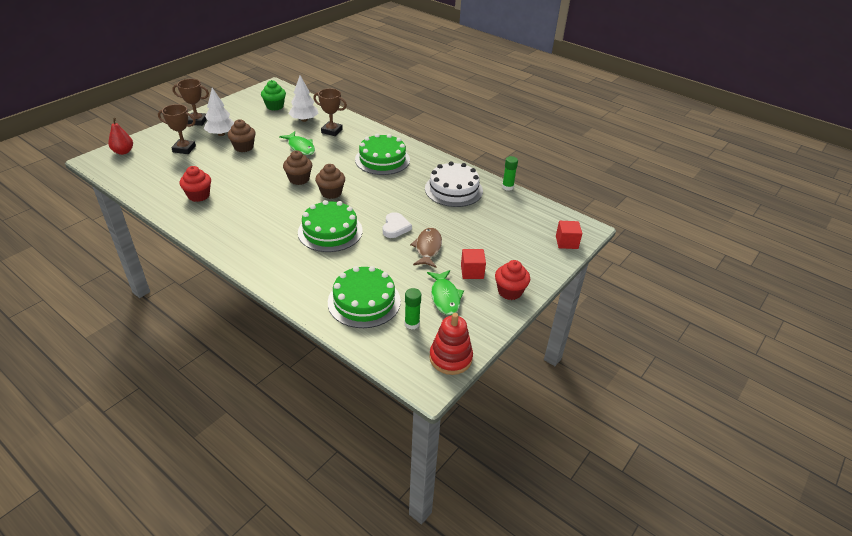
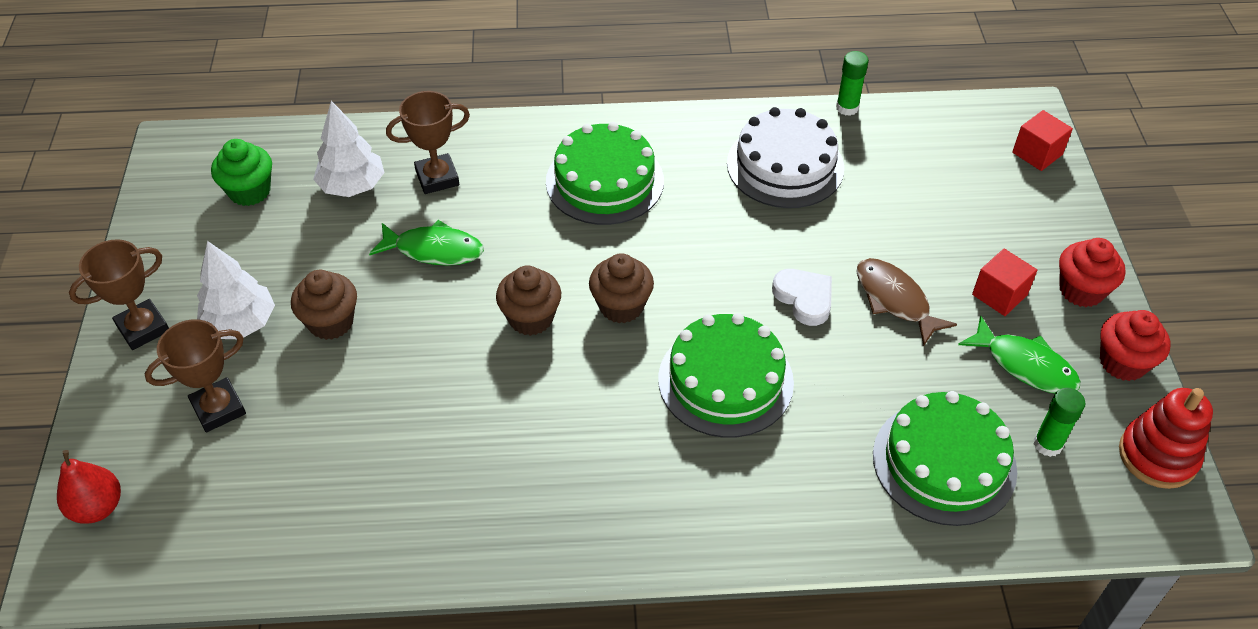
camera: 40 degrees left, 10 degrees up
red cupcake [180,166,211,202] -> red cupcake moved to [1100,310,1170,381]

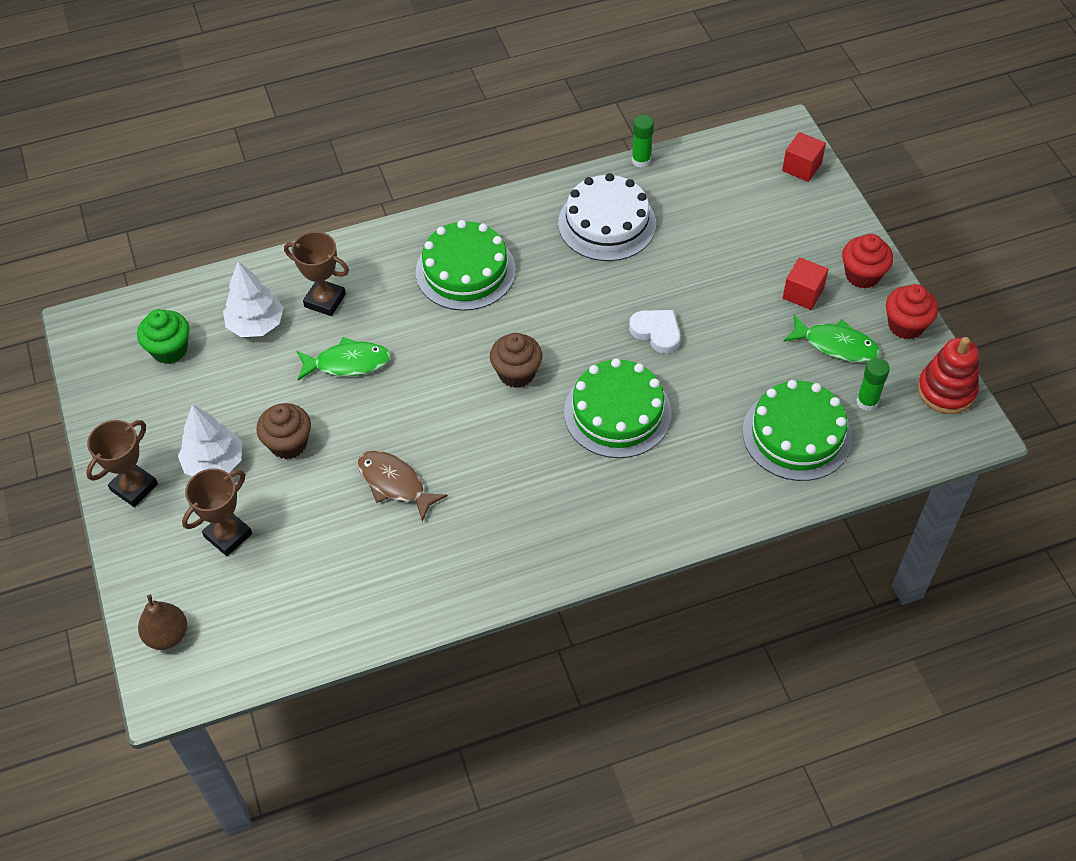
camera: 15 degrees left, 5 degrees up
red pear [57,450,121,524] -> brown pear [138,595,187,650]
brown trophy [386,91,470,194] -> brown trophy turned 60 degrees clockwise [284,232,349,316]
brown cupcake [496,265,561,336] -> none
brown fish [857,258,957,346] -> brown fish moved to [358,450,448,522]

